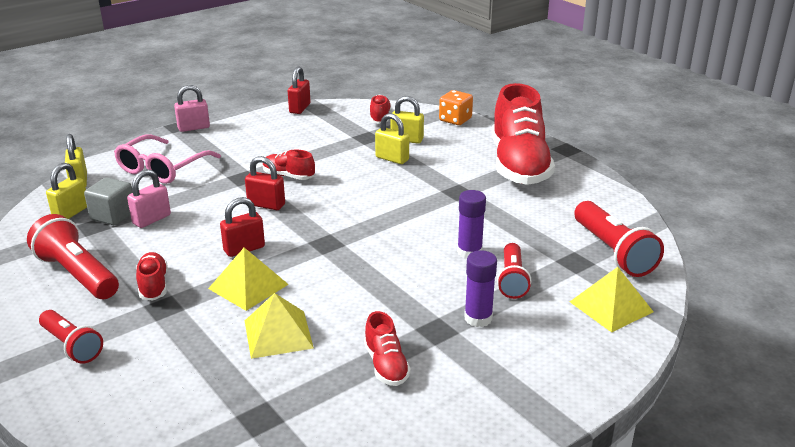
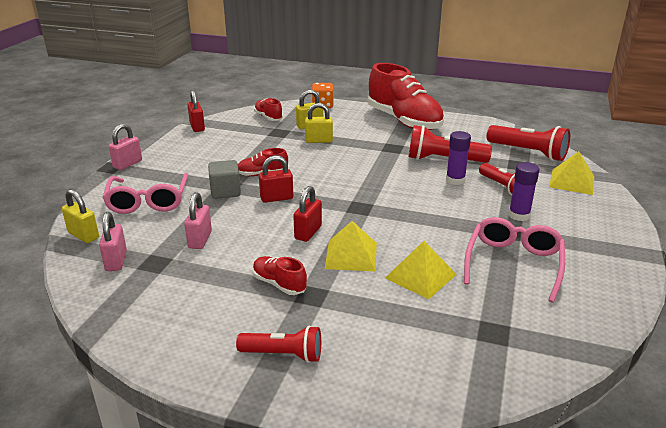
camera: 35 degrees left, 0 degrees up
red flashlight [27,214,119,299] -> red flashlight moved to [408,125,492,163]
yellow padlock [46,163,87,219] -> pink padlock [99,212,127,271]
grey cube [84,177,133,225] -> grey cube moved to [208,160,241,199]
red shoe [364,311,411,386] -> pink glasses [464,217,565,303]

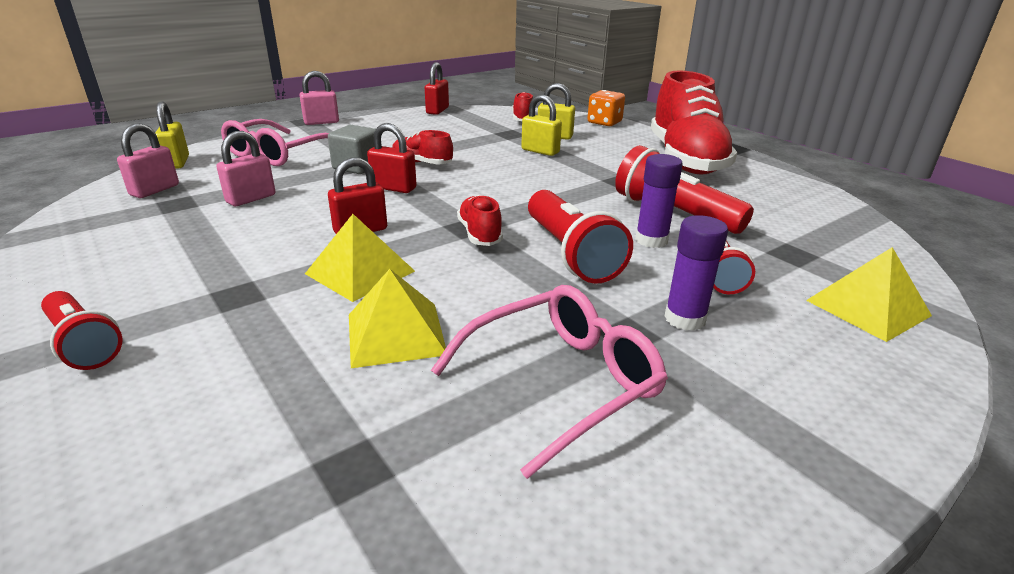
camera: 35 degrees right, 0 degrees up
red shoe [252,256,307,295] -> red shoe moved to [457,195,503,246]
red flashlight [487,125,570,161] -> red flashlight moved to [528,190,633,284]

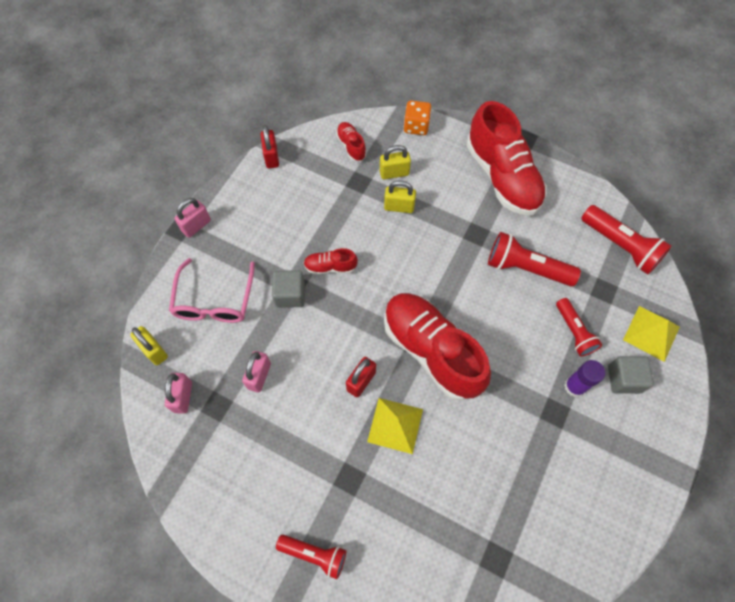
camera: 25 degrees left, 35 degrees up
yellow pyramid [349,269,446,368] -> none
red padlock [367,123,417,193] -> none
pink glasses [431,285,668,479] -> none
red shoe [457,195,503,246] -> red shoe [384,293,491,401], size x2.27
red flashlight [528,190,633,284] -> red flashlight moved to [581,205,672,275]
purple glue stick [635,154,683,248] -> none
none -> grey cube [608,356,654,394]

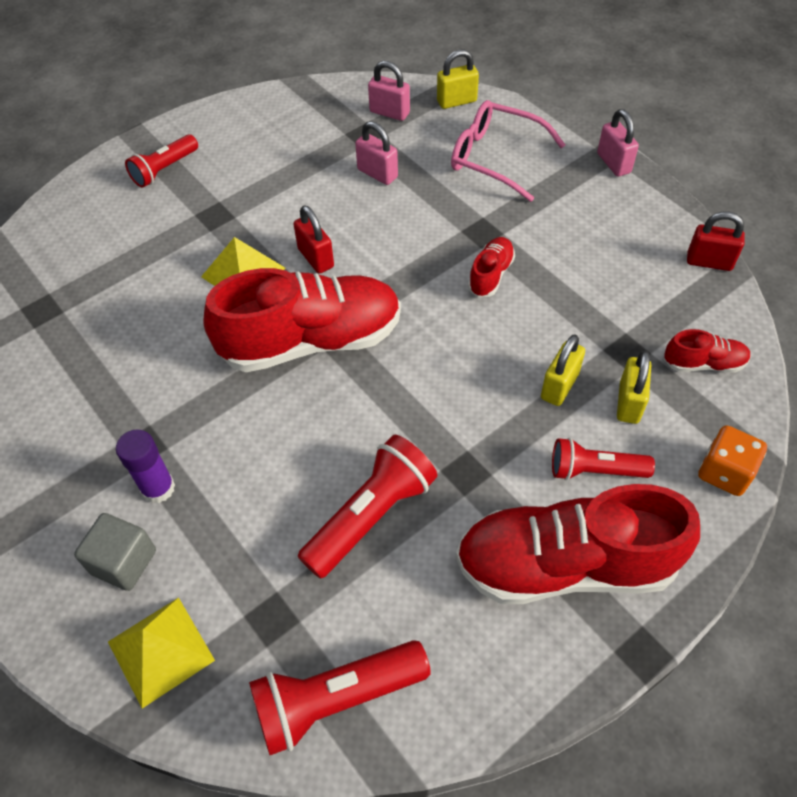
camera: 115 degrees right, 10 degrees down
grey cube [272,270,305,308] -> none
red flashlight [556,298,602,356] -> red flashlight moved to [552,438,655,480]

